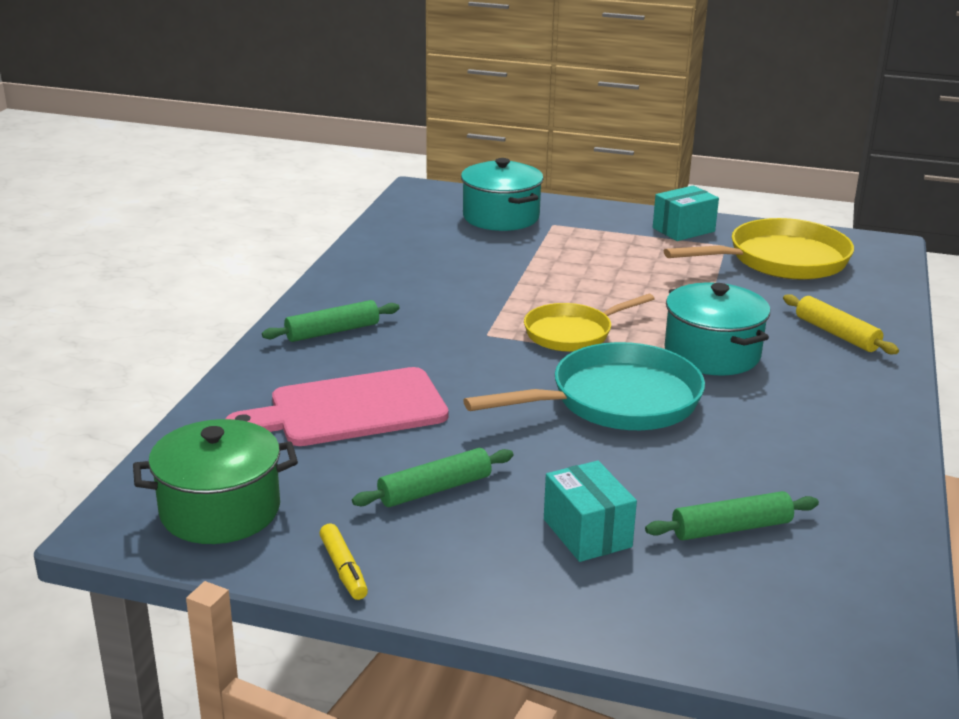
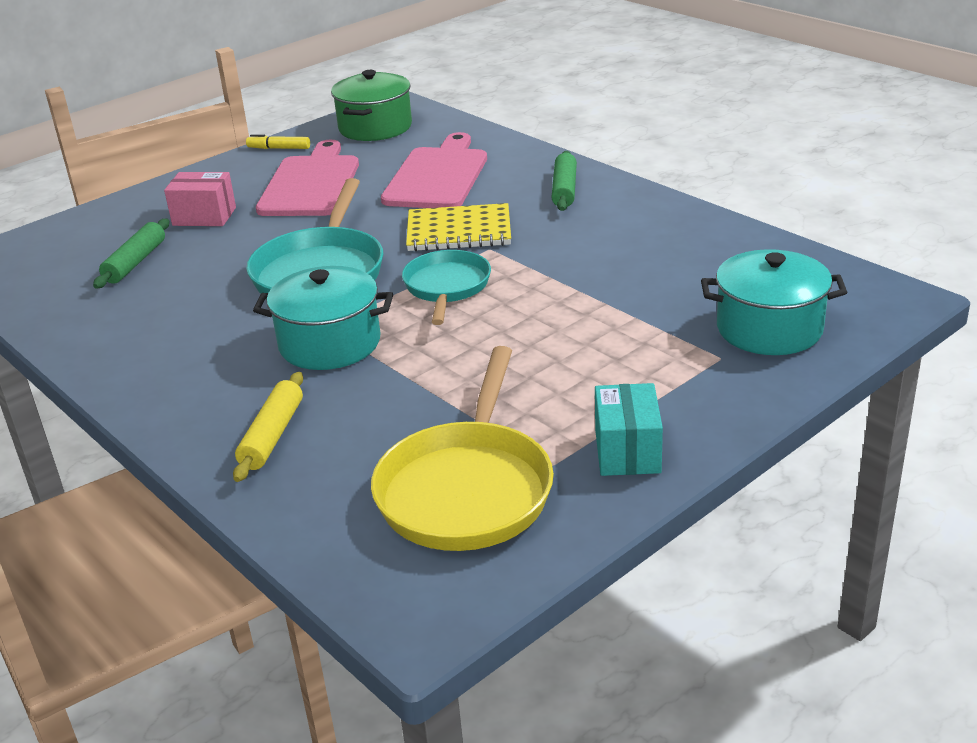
camera: 125 degrees right, 5 degrees up
green rolling pin [352,448,514,507] -> pink cutting board [256,140,359,216]
yellow pan [524,294,655,352] -> turquoise pan [402,250,491,325]
turquoise box [544,461,637,562] -> pink box [164,172,236,226]
yellow rolling pin [783,294,899,354] -> yellow rolling pin turned 75 degrees counterclockwise [233,372,303,482]
none -> yellow notebook [406,203,511,251]

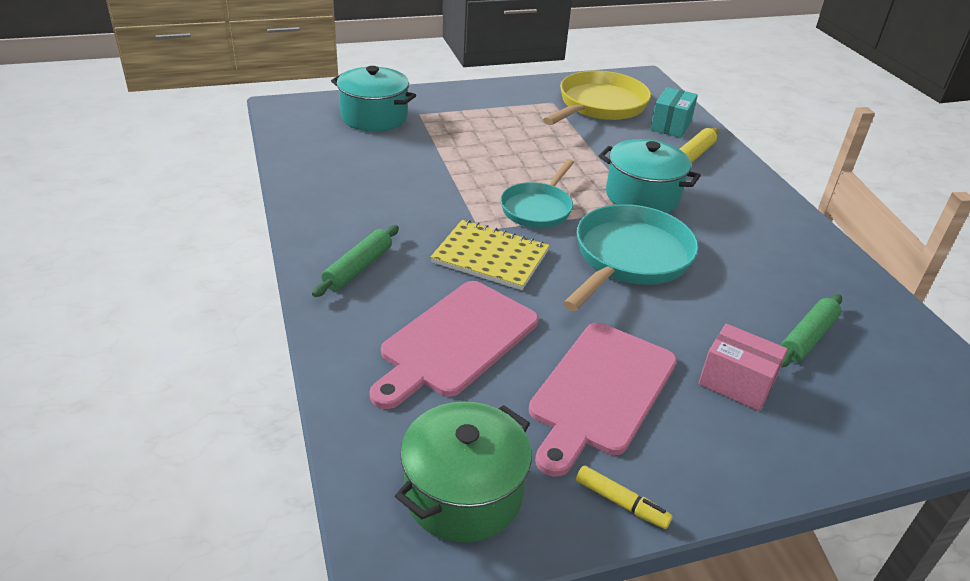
camera: 160 degrees left, 5 degrees up
turquoise box [595,383,663,476] -> turquoise box moved to [650,87,698,138]

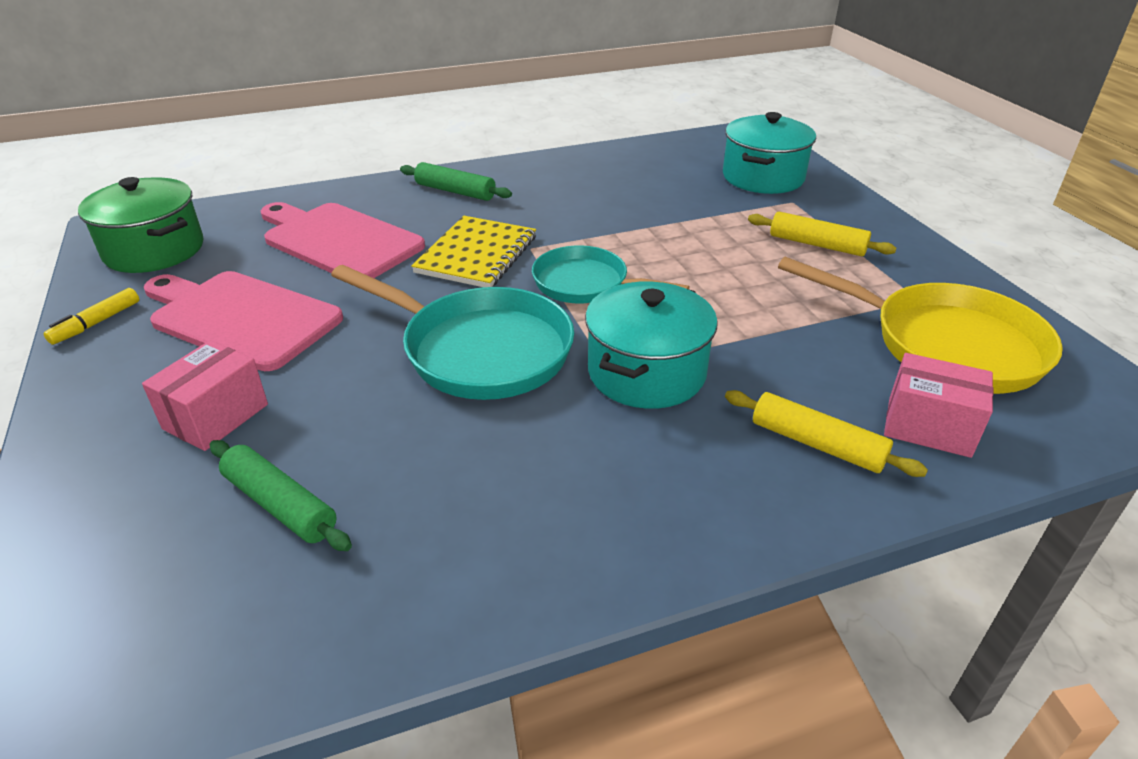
camera: 90 degrees right, 0 degrees up
turquoise box [650,87,698,138] -> pink box [884,353,993,458]
none -> yellow rolling pin [748,212,896,256]

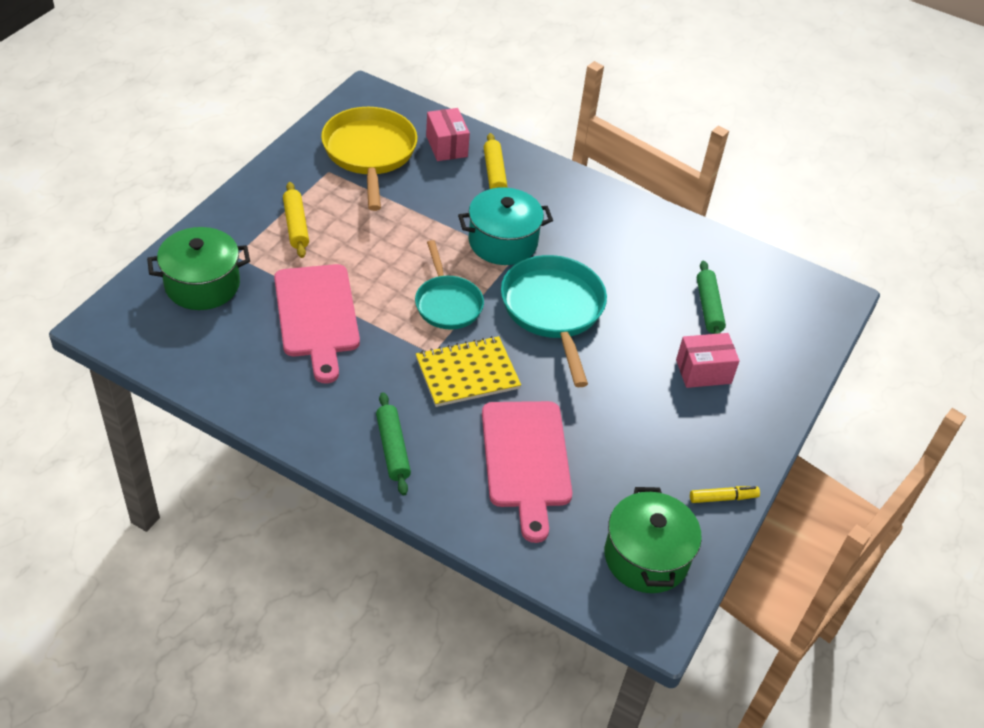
camera: 135 degrees left, 10 degrees up
pink cutting board [144,271,343,371] -> pink cutting board moved to [274,264,360,383]
turquoise pot [723,112,816,194] -> green pot [147,227,250,310]

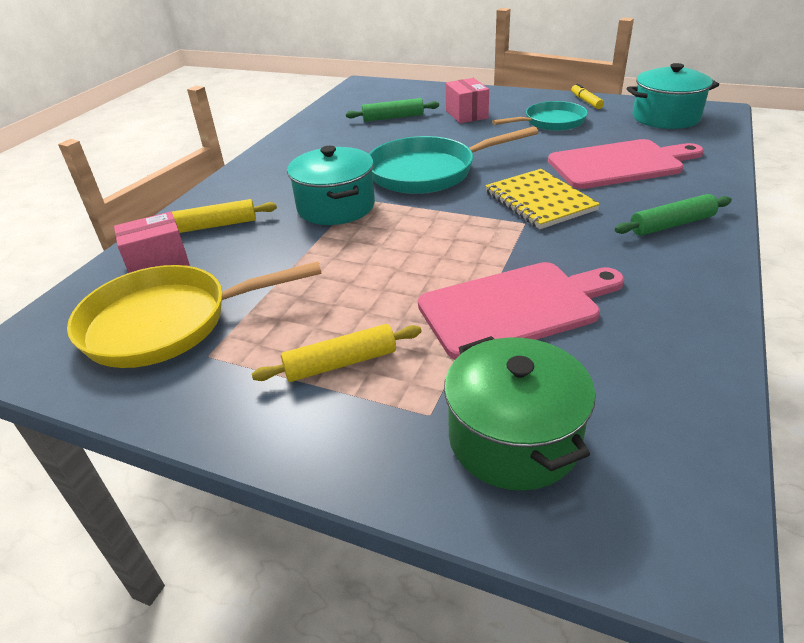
camera: 90 degrees left, 10 degrees down
turquoise pan [415,240,484,330] -> turquoise pan moved to [492,101,588,131]
green pot [605,487,702,593] -> turquoise pot [627,63,719,129]

